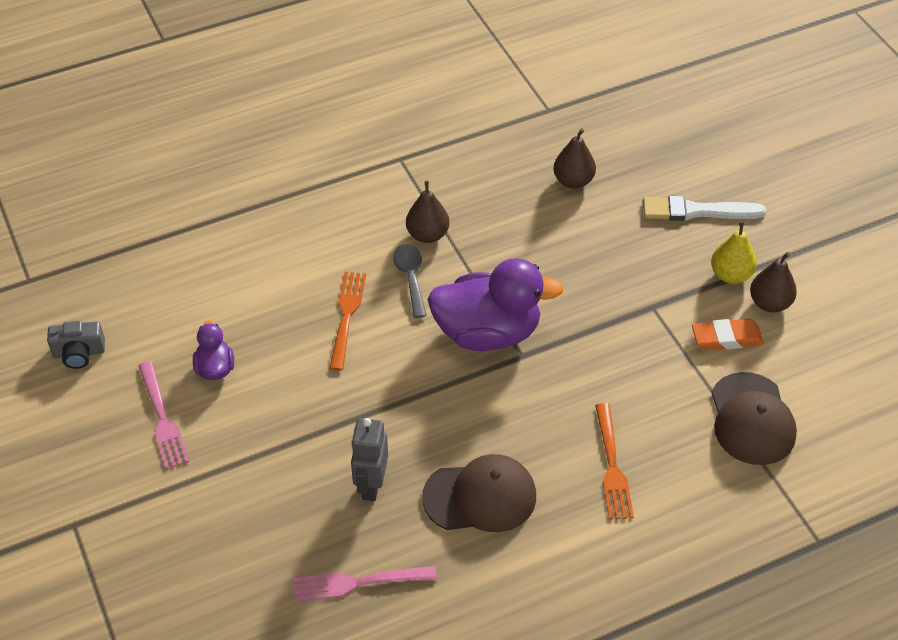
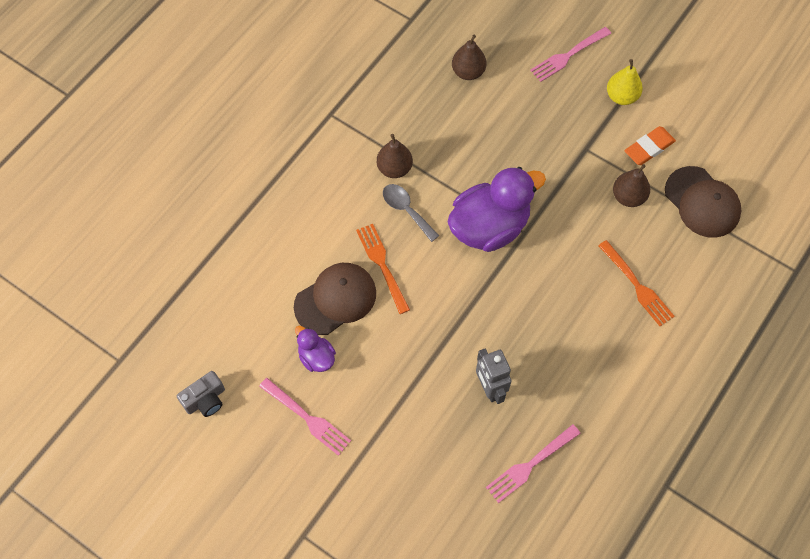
camera: 30 degrees left, 15 degrees up
brown cap [422,454,536,532] -> brown cap moved to [294,263,376,335]
white brush [643,196,766,221] -> pink fork [530,27,611,82]
brown pear [750,252,797,312] -> brown pear moved to [613,164,650,207]

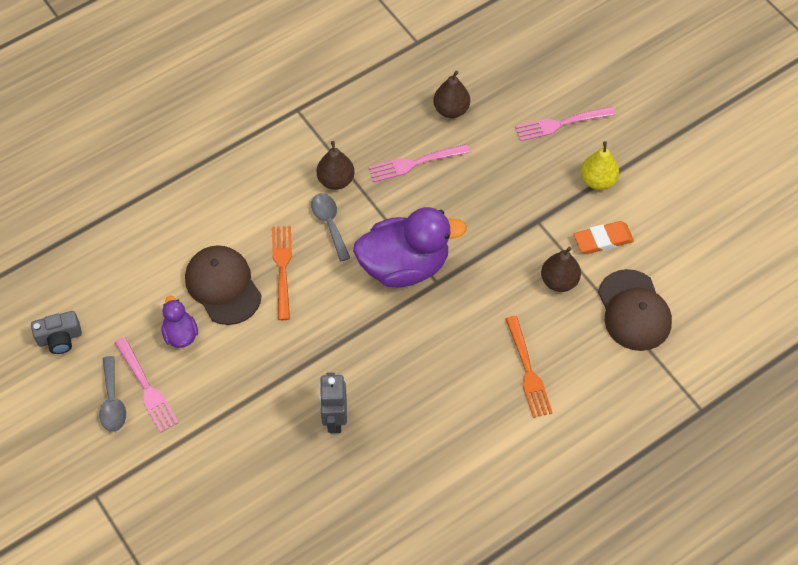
camera: 20 degrees right, 5 degrees down
brown cap [294,263,376,335] -> brown cap turned 105 degrees counterclockwise [185,245,262,325]
pink fork [486,424,581,503] -> pink fork moved to [368,144,470,182]
none -> grey spoon [99,356,126,432]

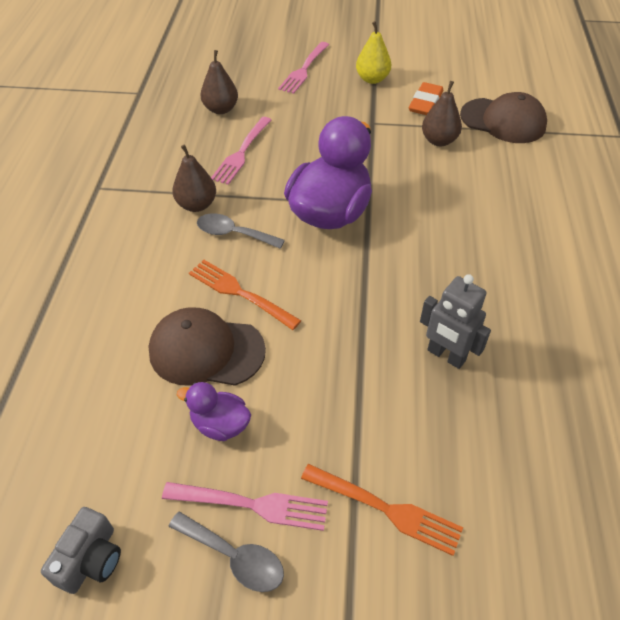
camera: 50 degrees left, 10 degrees down
orange fork [505,316,553,418] -> orange fork moved to [301,464,463,556]

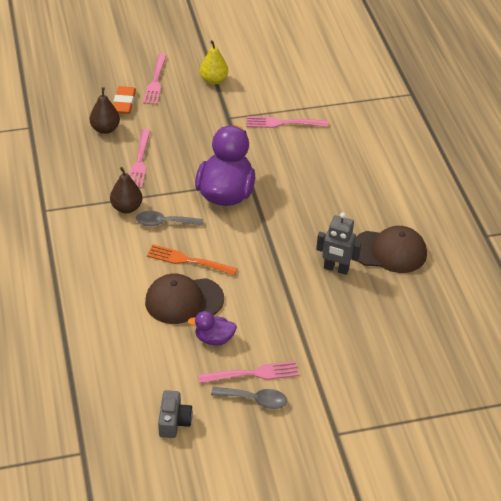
camera: 20 degrees left, 5 degrees down
orange fork [301,464,463,556] -> none
orange eraser [409,82,443,115] -> orange eraser moved to [113,86,136,114]
brown pear [422,81,462,146] -> pink fork [246,116,328,128]
brown cap [460,92,547,143] -> brown cap moved to [355,226,427,273]

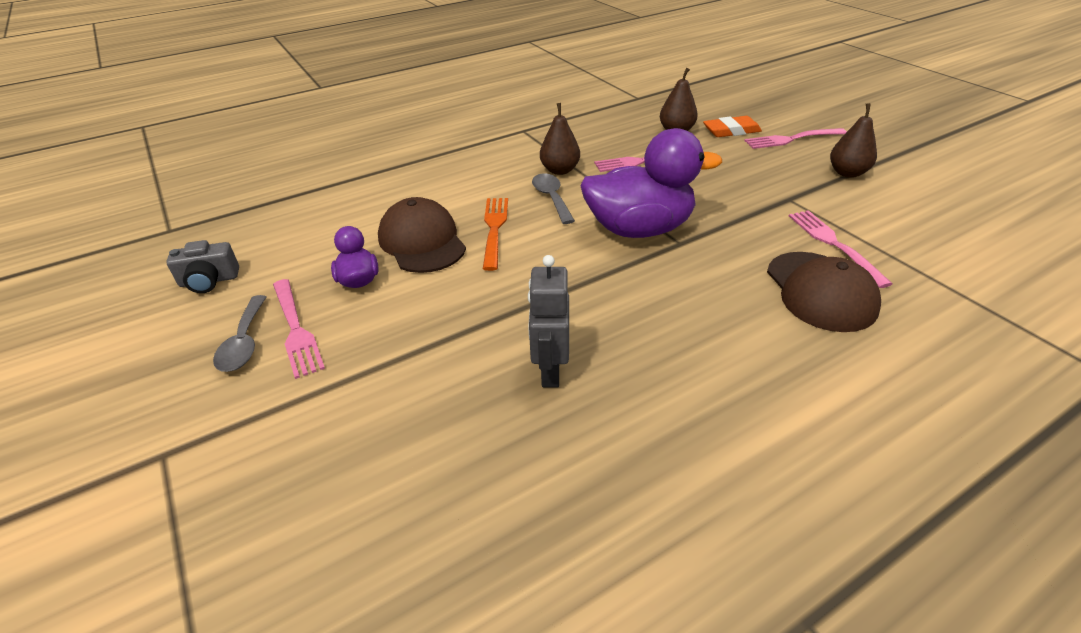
camera: 75 degrees right, 5 degrees down
yellow pear [200,40,228,85] -> brown pear [830,103,877,178]
brown cap [355,226,427,273] -> brown cap moved to [767,252,881,332]

